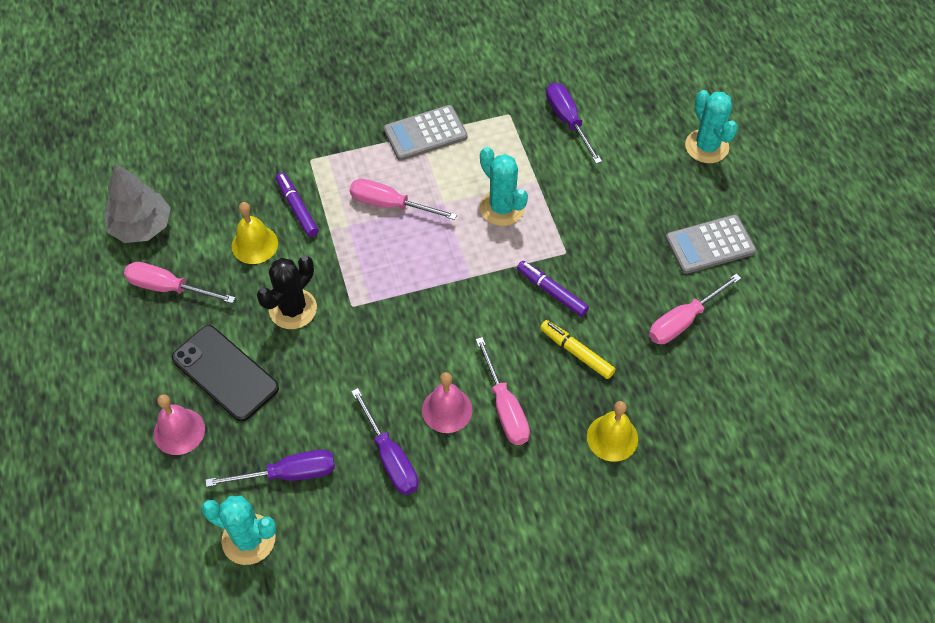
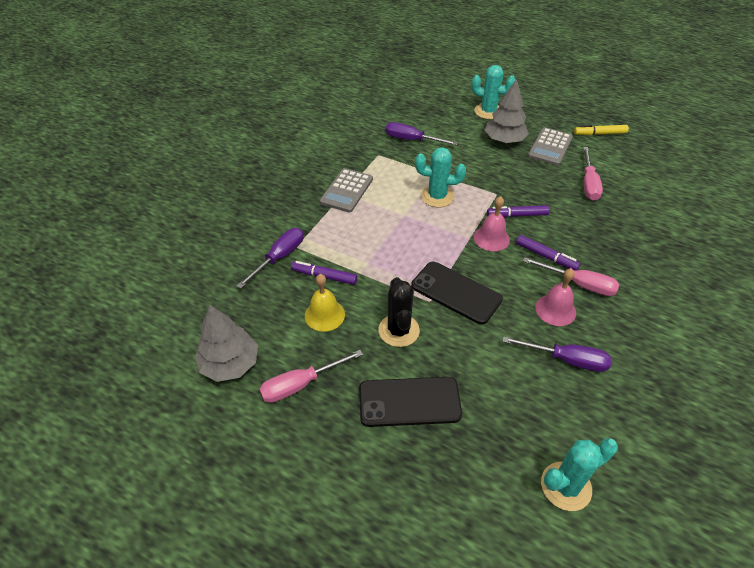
camera: 45 degrees left, 10 degrees down
pink bell [154,394,205,455] -> pink bell moved to [474,196,510,251]
purple screwdriver [206,450,335,487] -> purple screwdriver moved to [237,228,303,289]
pink screwdriver [350,179,457,220] -> none
yellow marker [540,320,615,379] -> yellow marker moved to [574,125,629,135]
yellow bell [587,401,638,462] -> none
none -> black phone [411,262,503,325]
none -> grey tree [485,79,529,143]
none -> purple marker [516,235,580,270]

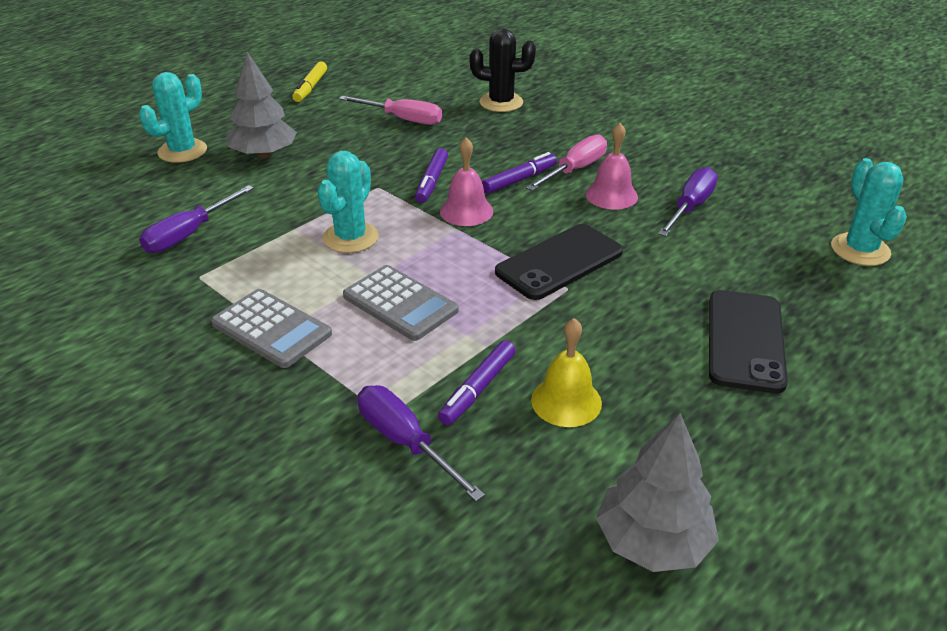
camera: 75 degrees left, 10 degrees down
pink screwdriver [259,350,363,403] -> none
black cactus [379,277,420,347] -> black cactus moved to [470,28,536,112]
grey calculator [528,127,573,166] -> grey calculator moved to [343,265,459,341]

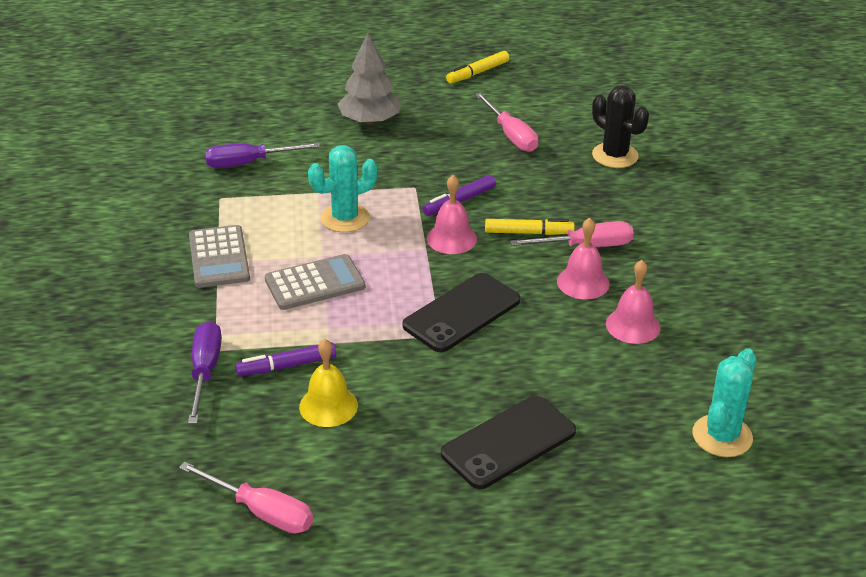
camera: 40 degrees right, 0 degrees up
turquoise cactus [139,72,207,163] -> none
grey calculator [343,265,459,341] -> grey calculator turned 105 degrees counterclockwise [265,254,365,310]
purple marker [482,152,557,194] -> yellow marker [485,219,575,235]
black phone [495,224,623,300] -> black phone turned 45 degrees counterclockwise [403,273,520,352]
grey tree [596,413,719,572] -> pink screwdriver [179,462,313,534]
purple screwdriver [658,167,718,237] -> pink bell [606,260,661,344]

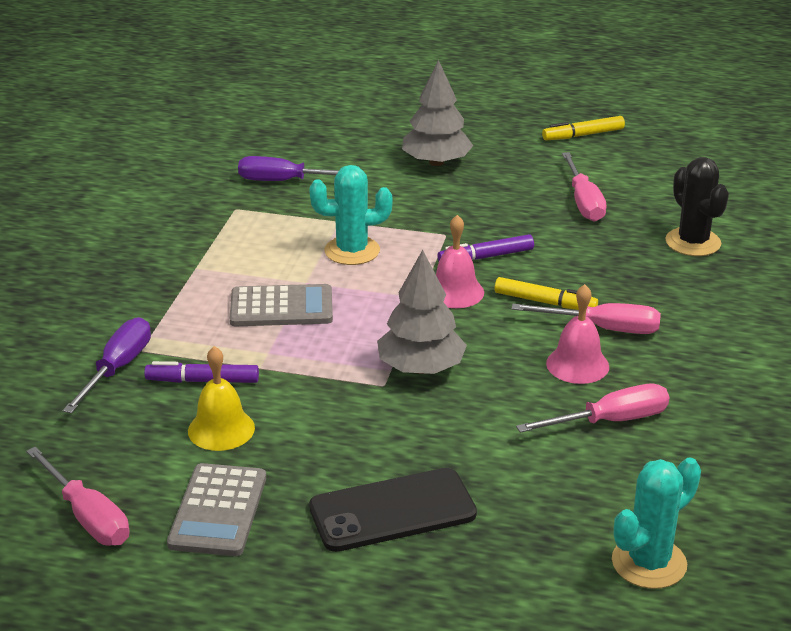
camera: 20 degrees right, 5 degrees down
grey calculator [189,225,250,288] -> grey calculator moved to [167,463,266,556]
black phone [403,273,520,352] -> grey tree [377,250,467,374]
pink bell [606,260,661,344] -> pink screwdriver [516,384,669,433]

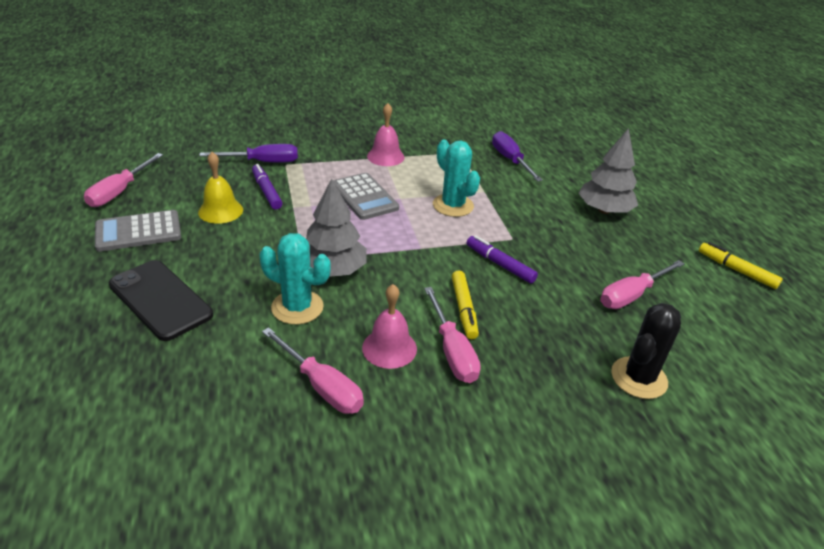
camera: 60 degrees right, 5 degrees up
pink bell [436,215,484,308] -> pink bell moved to [367,103,405,166]
turquoise cactus [612,457,701,589] -> turquoise cactus moved to [259,233,331,325]

